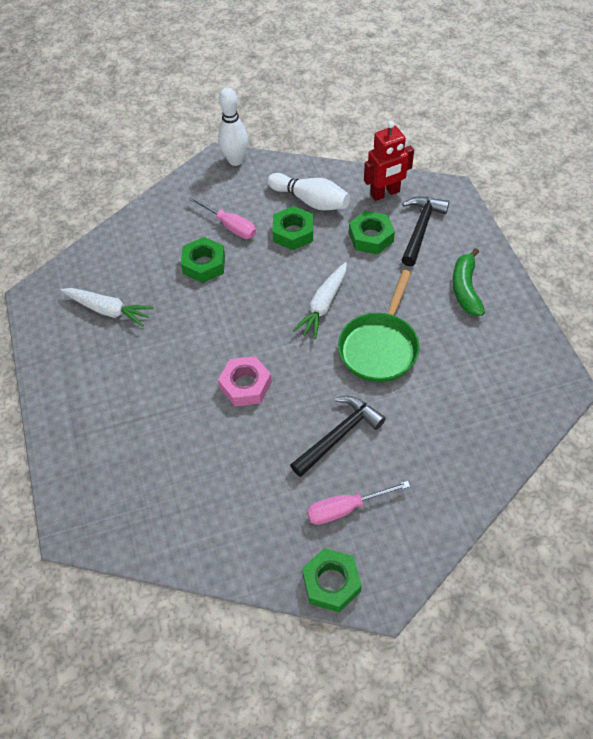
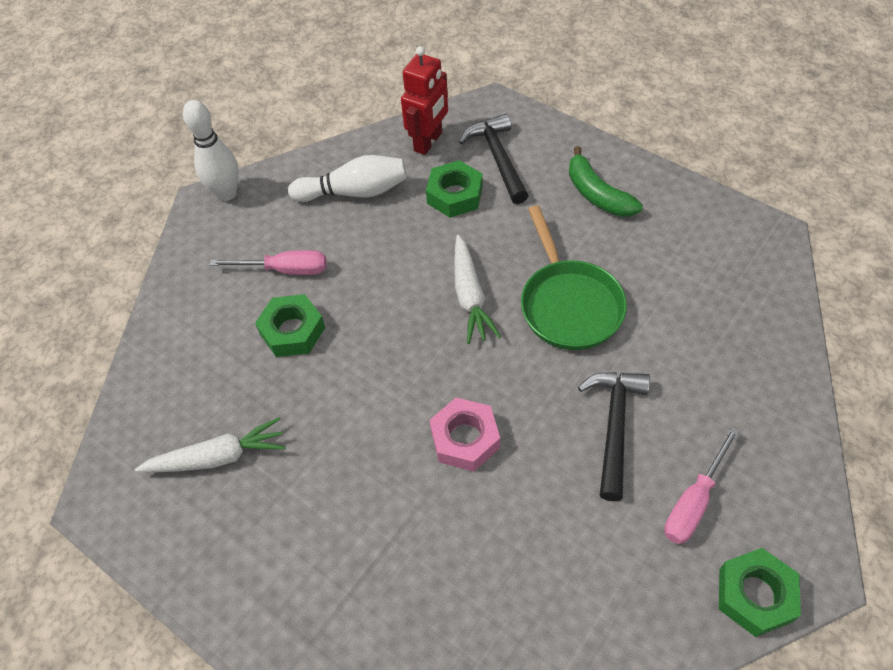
camera: 35 degrees left, 0 degrees up
green nut [272,206,313,250] -> none

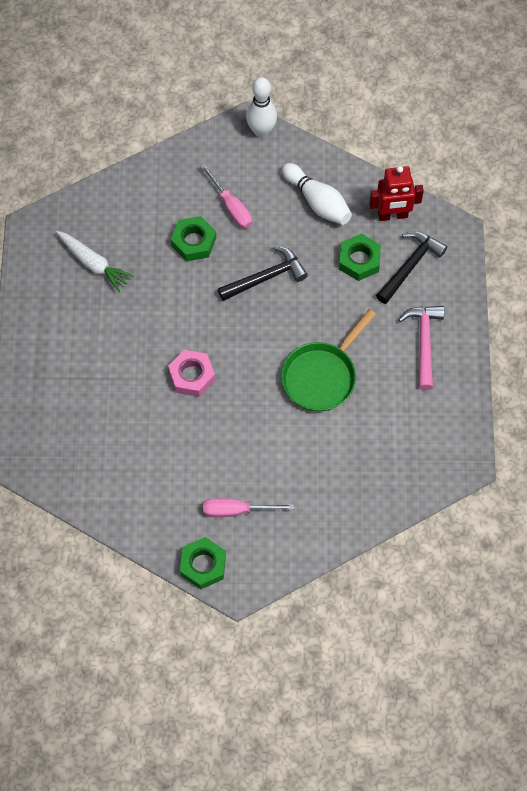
camera: 50 degrees right, 10 degrees up
white carrot [454,235,501,344] -> none
green banana [569,146,643,217] -> pink hammer [398,306,444,390]
black hammer [578,372,650,501] -> black hammer moved to [218,246,308,301]

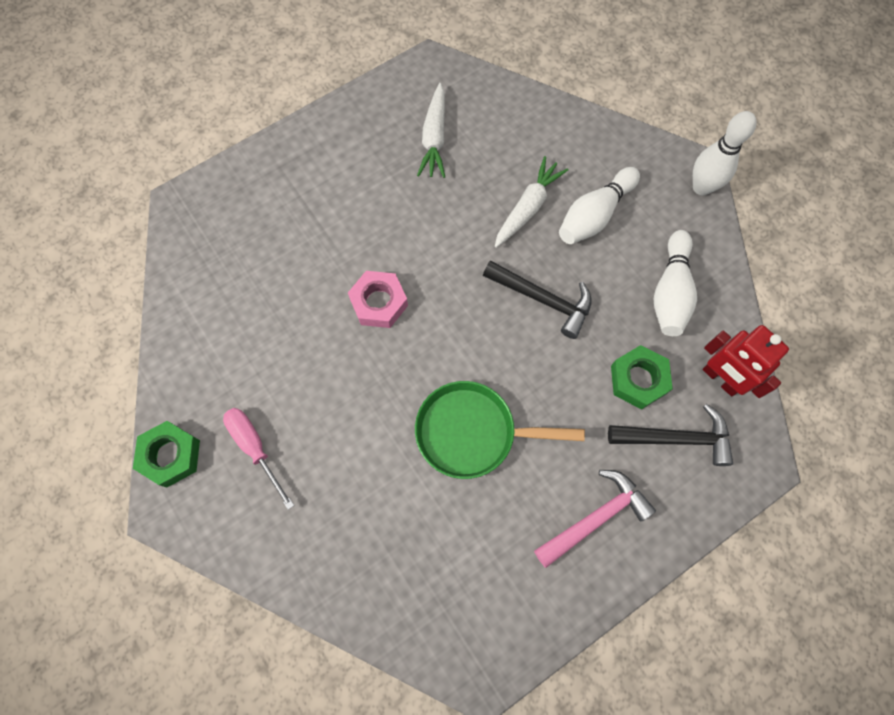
camera: 55 degrees right, 5 degrees up
green nut [171,216,216,261] -> white carrot [495,156,568,248]
pink screwdriver [200,163,252,229] -> white bowling pin [559,167,640,244]

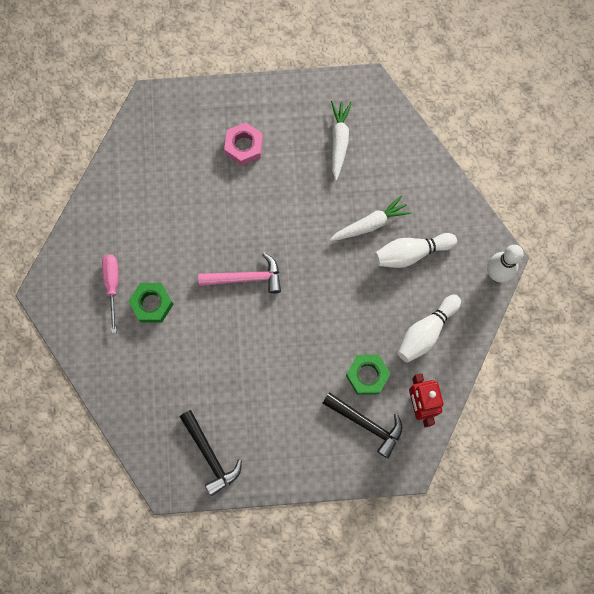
camera: 30 degrees right, 5 degrees up
green nut [133,421,200,488] -> green nut moved to [128,283,173,322]
pink nut [348,271,408,328] -> pink nut moved to [224,122,263,166]
green pan [415,381,585,479] -> none
white carrot [417,83,445,178] -> white carrot turned 150 degrees clockwise [331,101,352,180]
black hammer [483,261,592,339] -> black hammer moved to [180,410,242,496]
pink hammer [534,470,656,568] -> pink hammer moved to [198,252,281,294]

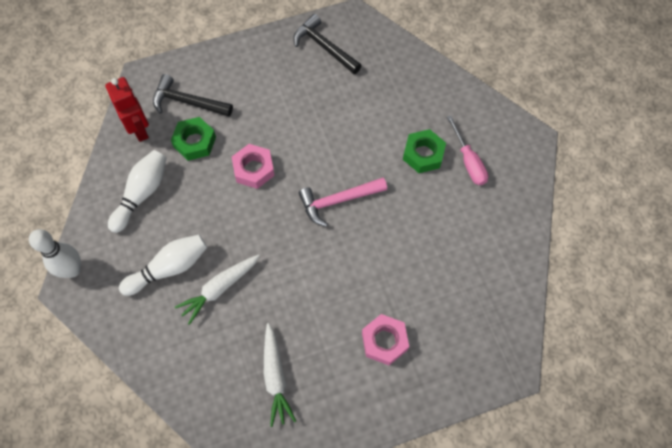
camera: 165 degrees right, 10 degrees down
none -> pink nut [232,144,275,189]

